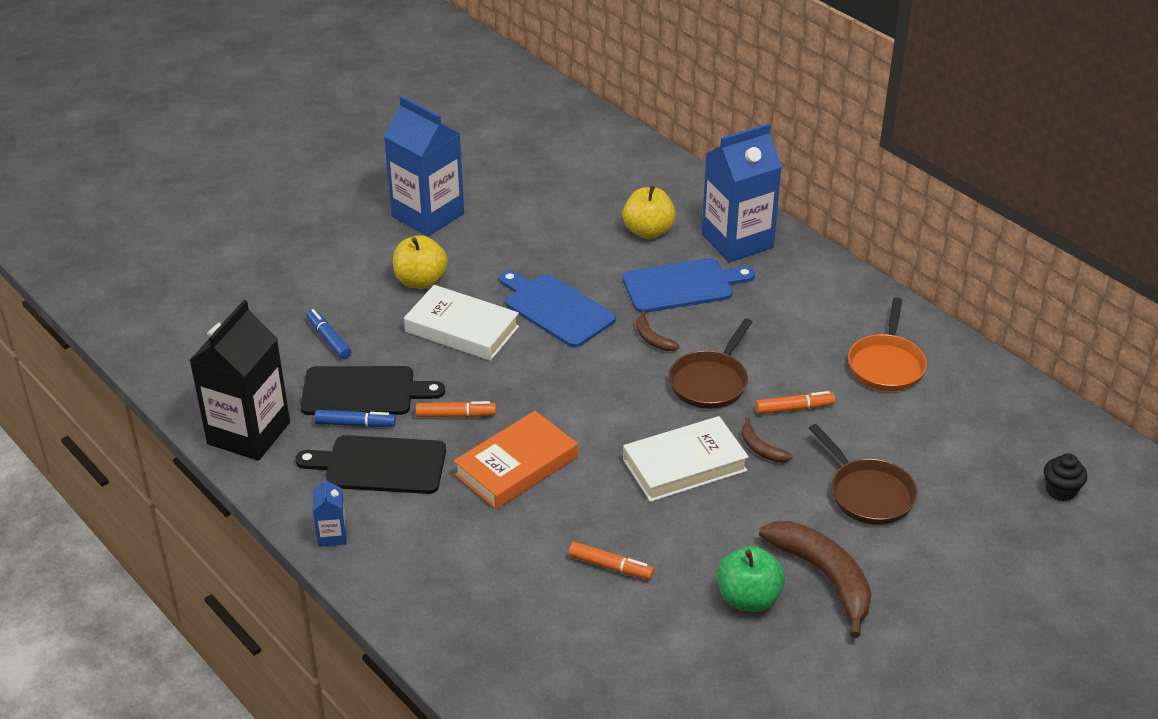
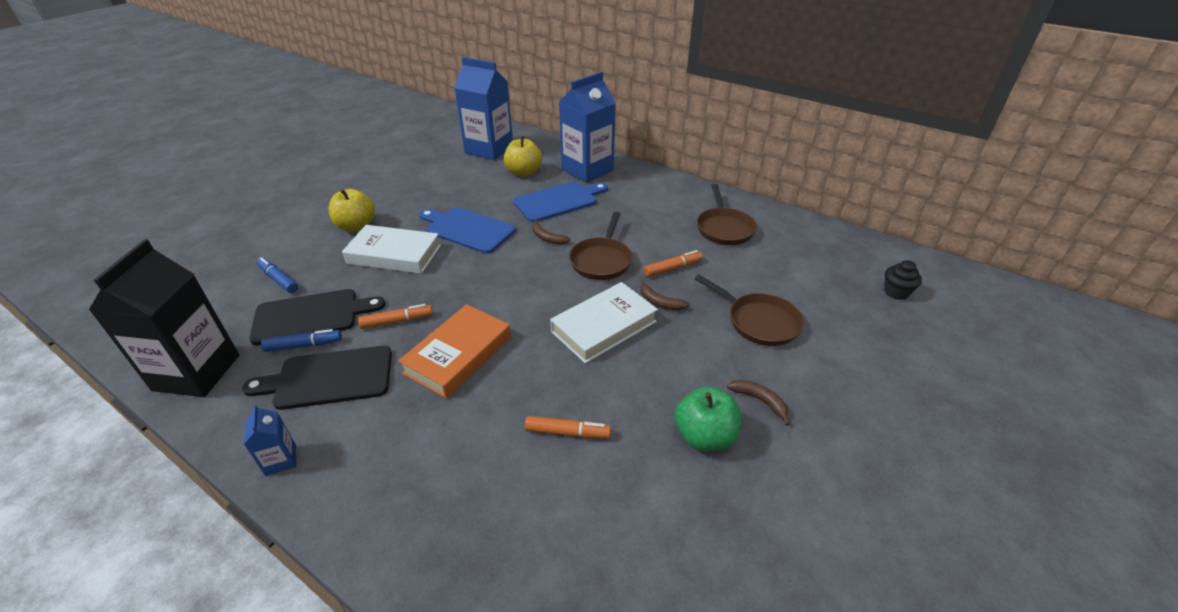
camera: 15 degrees left, 0 degrees up
blue carton [384,96,464,236] -> blue carton moved to [454,57,513,160]
brown banana [759,521,871,638] -> brown banana [727,380,790,426], size x0.47
orange pan [848,298,927,391] -> brown pan [697,184,757,245]

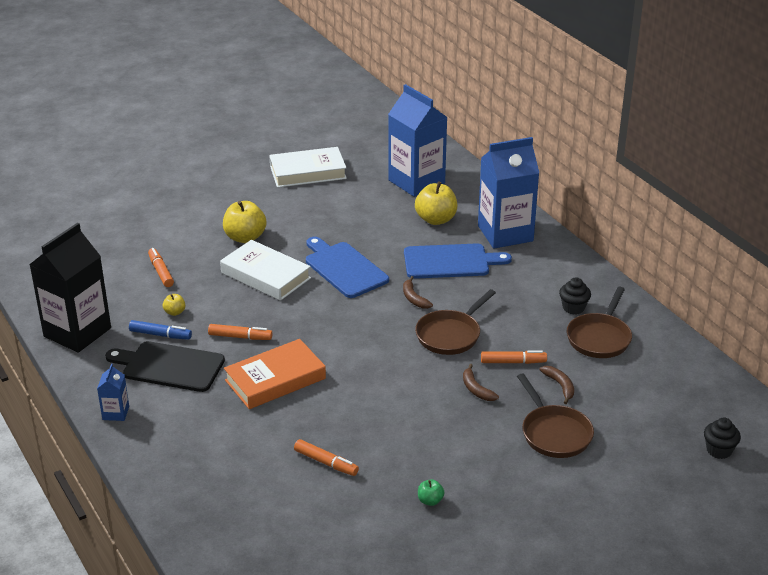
camera: 25 degrees right, 5 degrees down
black cutting board [249,289,385,346] -> yellow apple [163,294,185,316]
blue marker [257,257,298,293] -> orange marker [148,248,174,287]
white book [550,282,658,363] -> white book moved to [269,147,347,188]
green apple [674,387,741,452] -> green apple [418,479,445,506], size x0.48
brown banana [727,380,790,426] -> brown banana moved to [539,366,574,404]
none -> black cupcake [559,277,591,315]

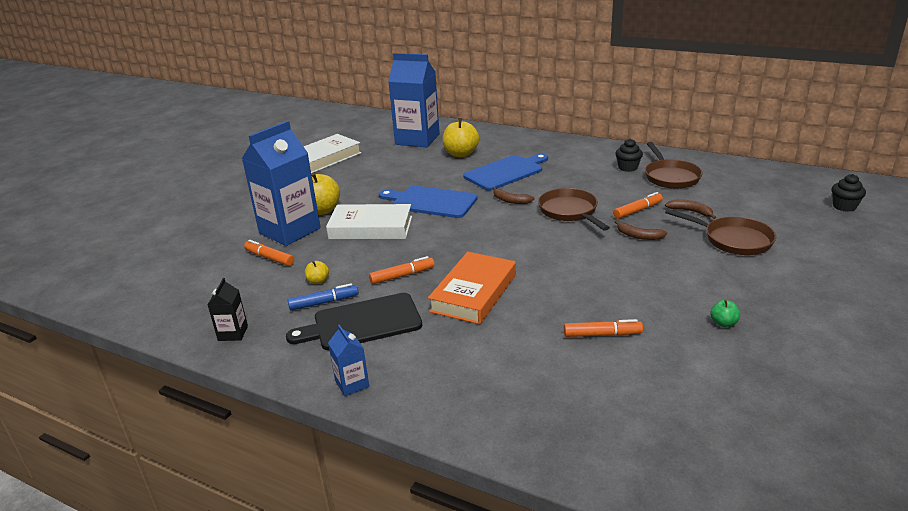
camera: 30 degrees left, 5 degrees down
black carton [29,223,111,353] -> black carton [208,278,248,341], size x0.43
brown pan [415,289,496,355] -> brown pan turned 150 degrees clockwise [538,188,610,231]
blue carton [478,137,539,249] -> blue carton moved to [242,121,321,246]

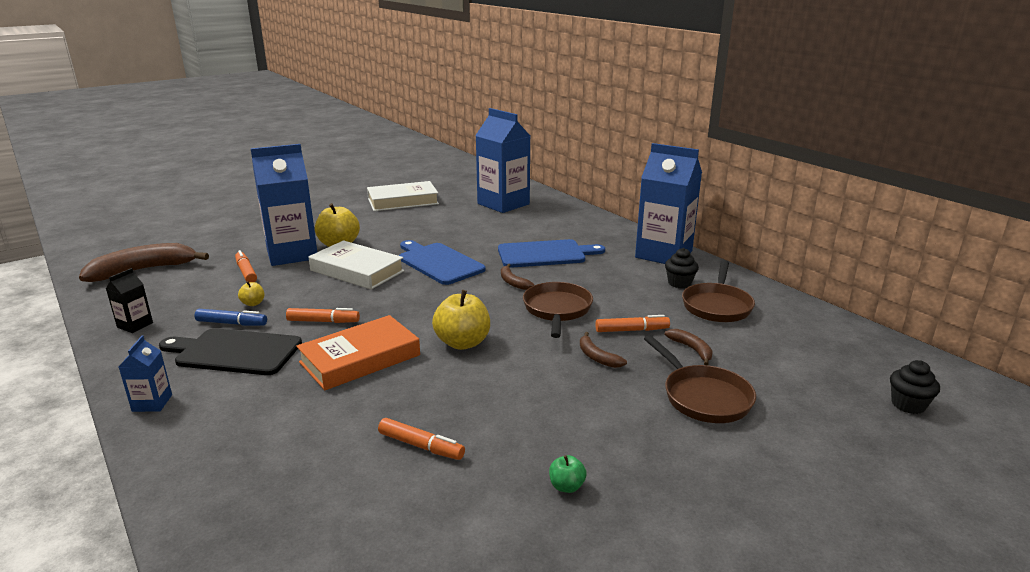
camera: 25 degrees right, 5 degrees down
yellow apple [443,118,479,157] -> yellow apple moved to [432,290,490,350]
none -> brown banana [79,243,209,282]
none -> blue carton [635,143,702,264]

